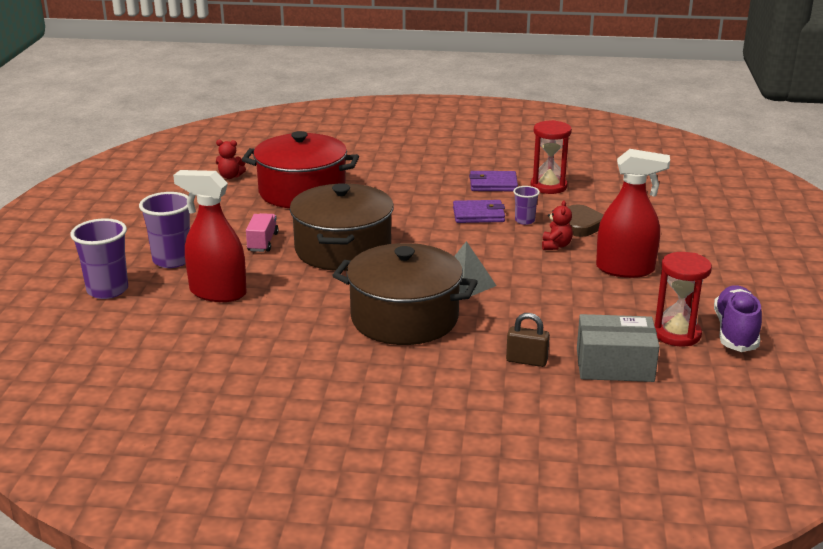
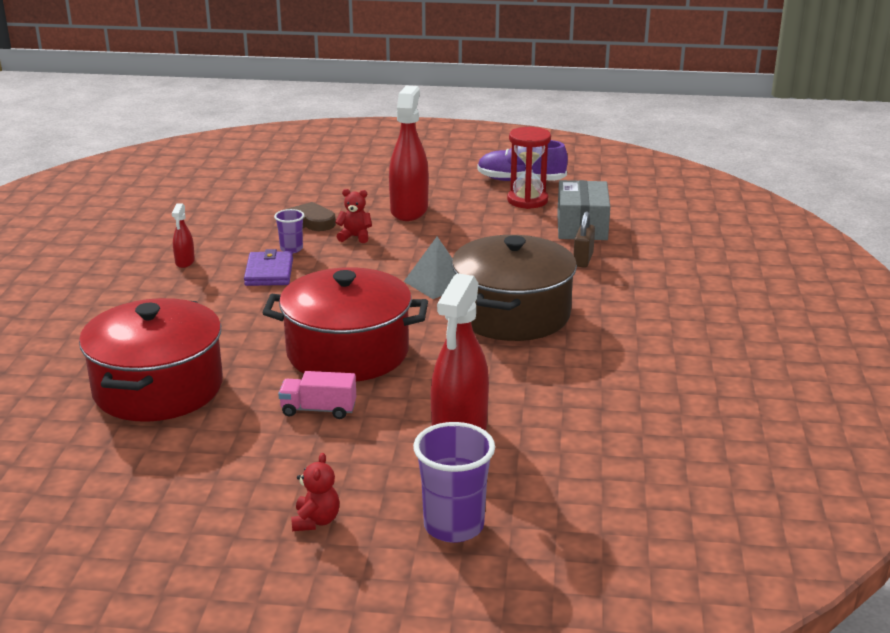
camera: 90 degrees left, 0 degrees up
purple cup [139,192,190,268] -> none
red teddy bear [216,140,246,179] -> red teddy bear moved to [291,453,340,531]
brown pot [290,183,394,271] -> red pot [262,267,428,381]
purple wallet [469,171,518,191] -> red spray bottle [172,203,195,268]
red hourglass [530,120,572,194] -> none

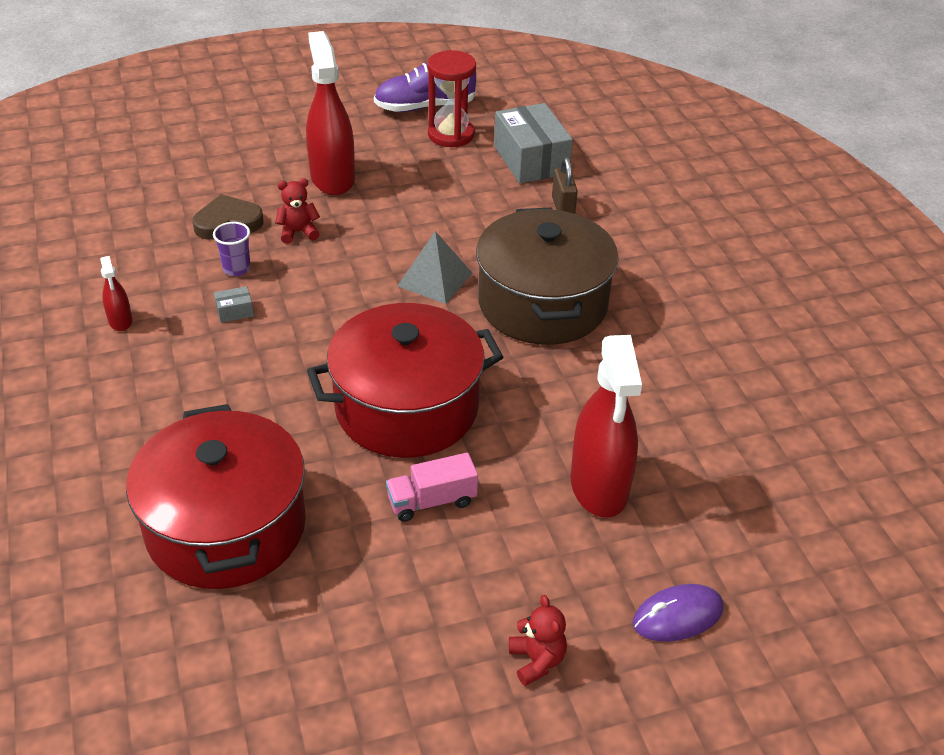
camera: 25 degrees left, 15 degrees up
purple wallet [244,249,293,286] -> grey box [214,286,254,323]
purple cup [413,422,495,543] -> purple mouse [633,584,724,642]

